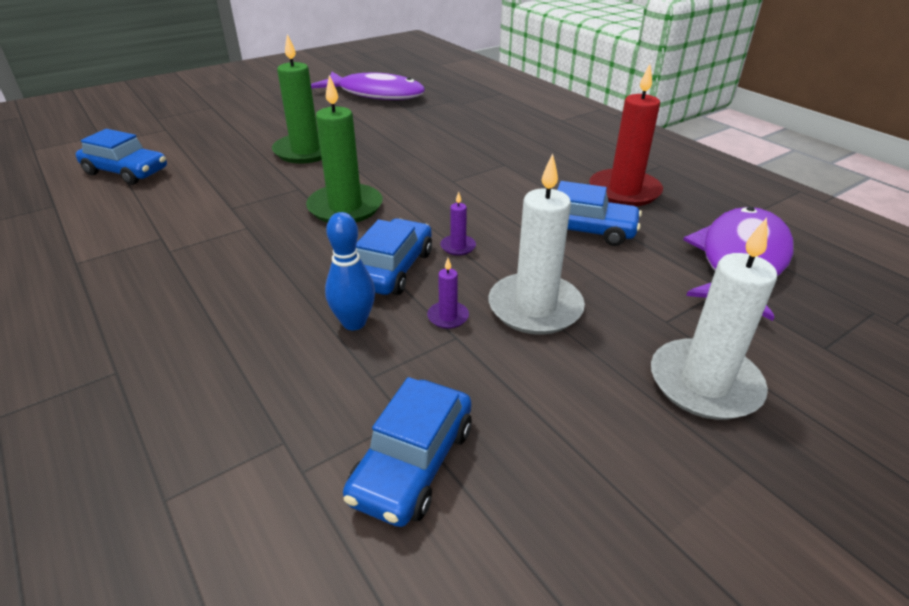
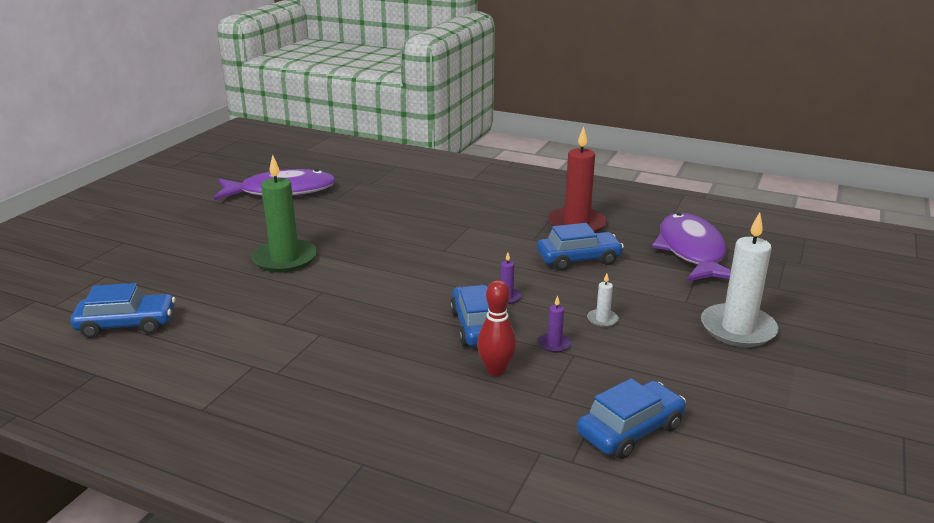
camera: 30 degrees left, 10 degrees down
green candle [306,75,383,223] -> none
blue bowling pin [325,212,375,330] -> red bowling pin [477,280,517,376]
blue car [343,377,472,527] -> blue car turned 120 degrees counterclockwise [577,378,686,459]
white candle [489,153,585,335] -> white candle [587,273,619,327], size x0.43

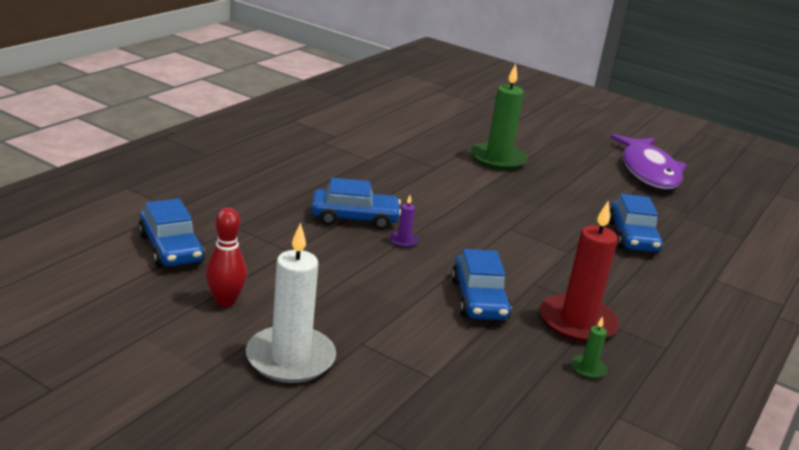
camera: 95 degrees right, 0 degrees up
blue car [70,283,176,338] -> blue car moved to [609,194,662,253]
red bowling pin [477,280,517,376] -> red bowling pin moved to [206,207,247,307]
purple candle [538,296,571,353] -> none
white candle [587,273,619,327] -> none
purple fish [652,213,731,282] -> none
none -> green candle [571,316,608,379]

